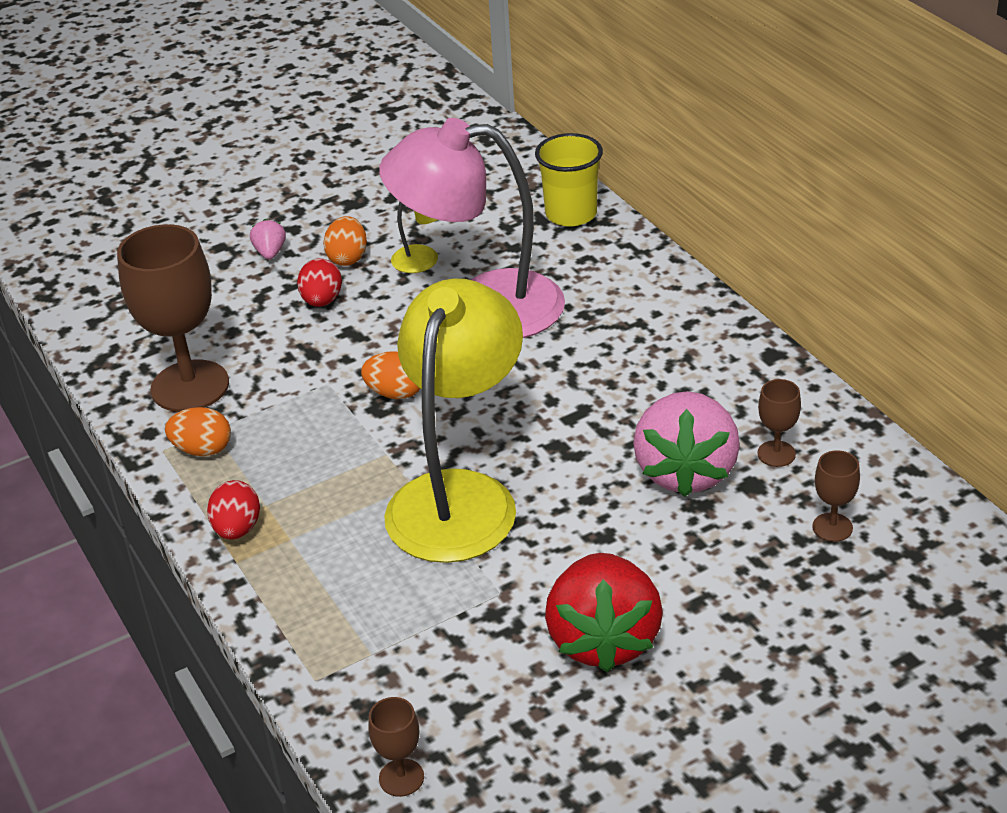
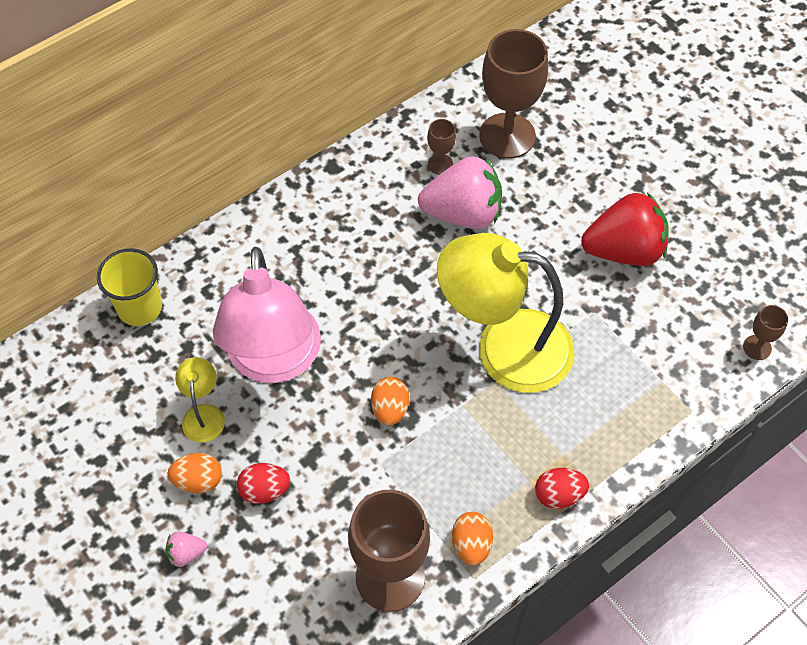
camera: 100 degrees left, 20 degrees up
brown goblet [812,450,860,542] -> brown goblet [479,29,548,159], size x2.23

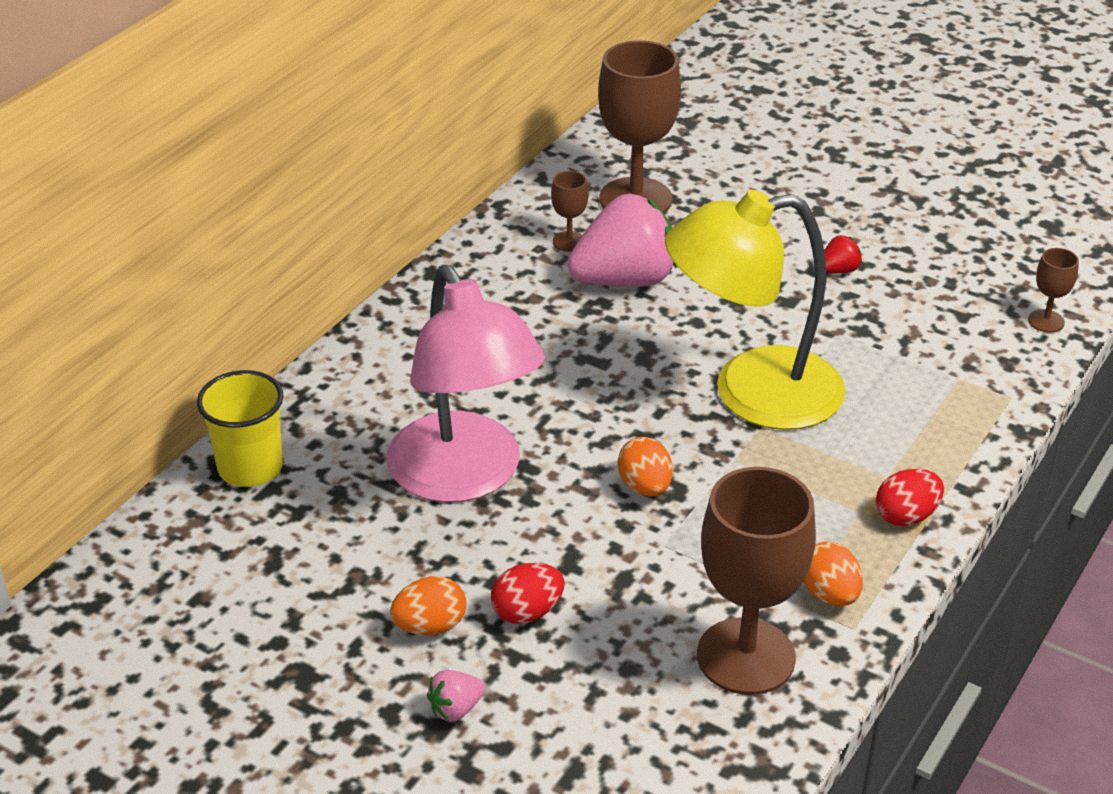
camera: 20 degrees left, 20 degrees down
yellow lamp [175,357,225,443] -> none
red strawberry [581,192,669,266] -> red strawberry [824,235,862,274], size x0.42

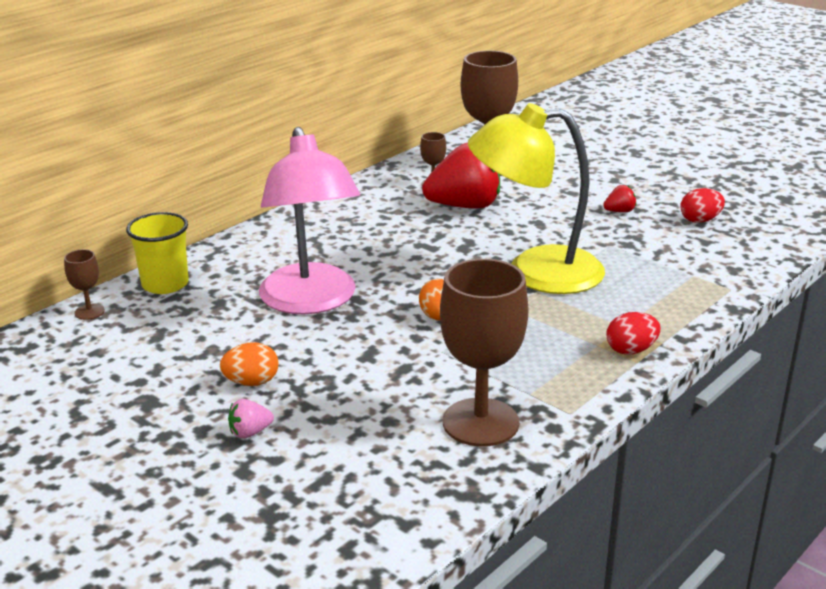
camera: 10 degrees right, 10 degrees down
red egg [491,563,565,624] -> red egg moved to [680,188,725,223]
pink strawberry [567,194,677,287] -> red strawberry [422,142,500,209]
orange egg [804,541,863,606] -> none
brown goblet [1028,248,1079,333] -> brown goblet moved to [64,249,105,320]

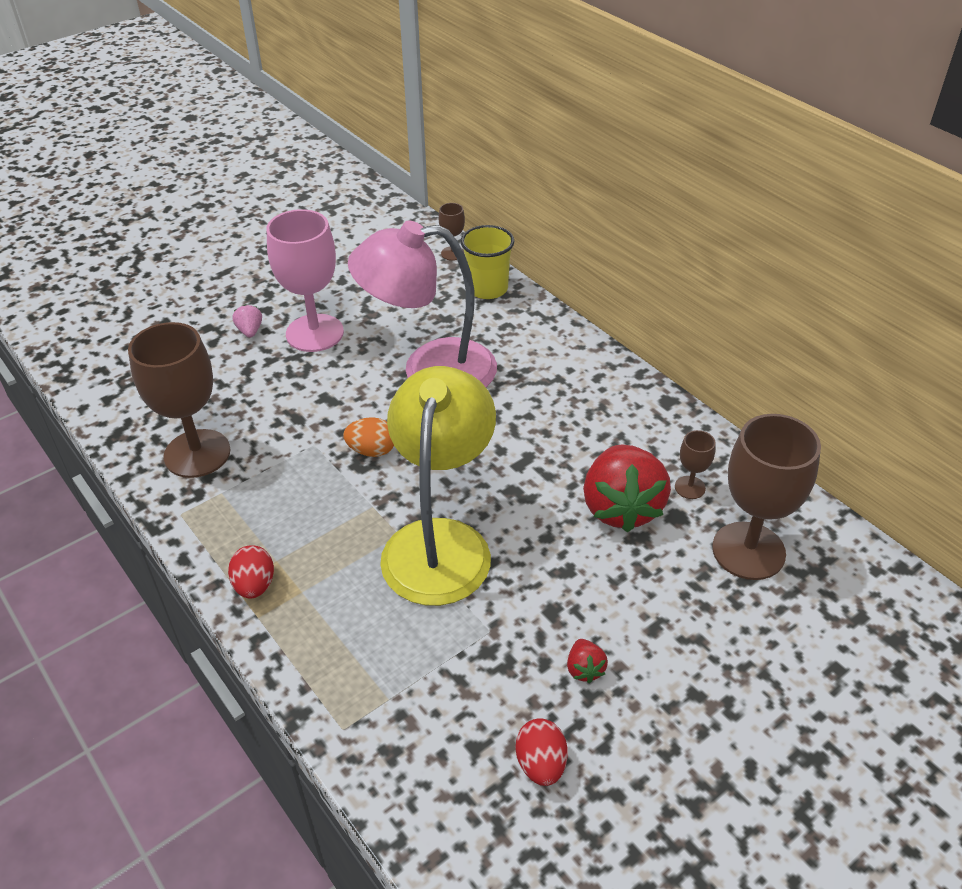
camera: 100 degrees right, 15 degrees up
orange egg [220,342,278,386] -> pink goblet [266,209,344,352]

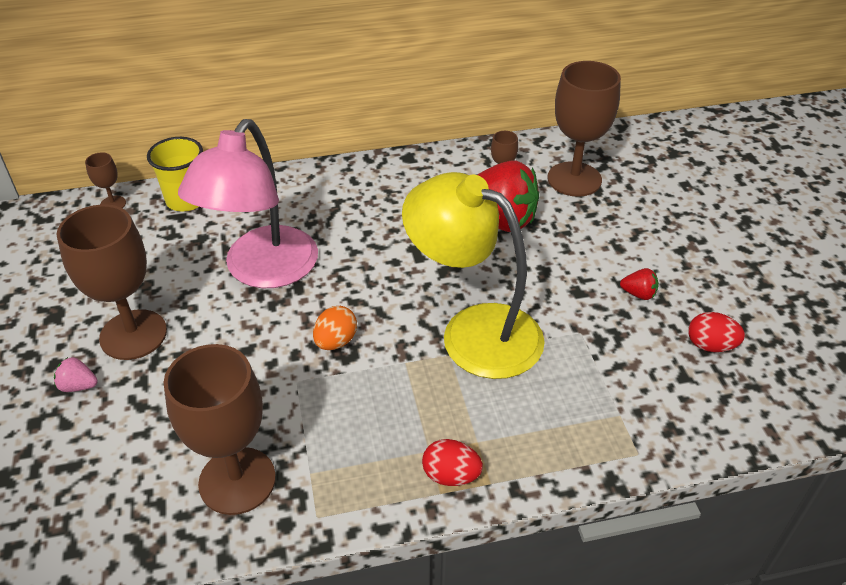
camera: 65 degrees left, 0 degrees up
pink goblet [266,209,344,352] -> brown goblet [57,204,167,360]

